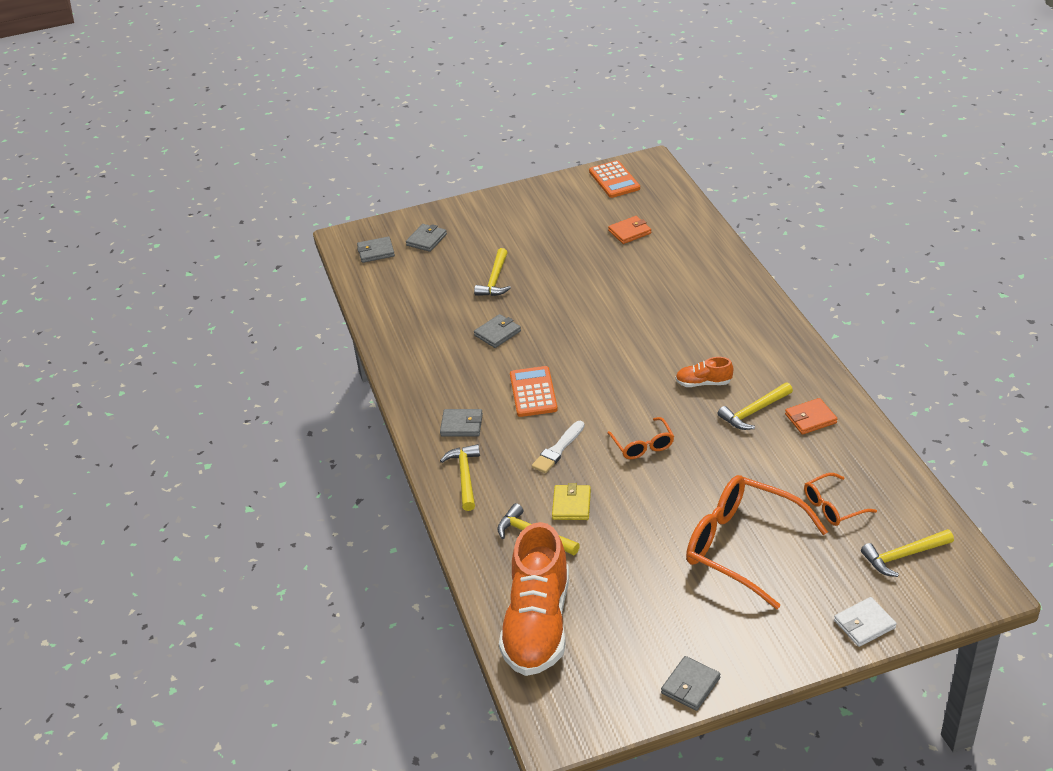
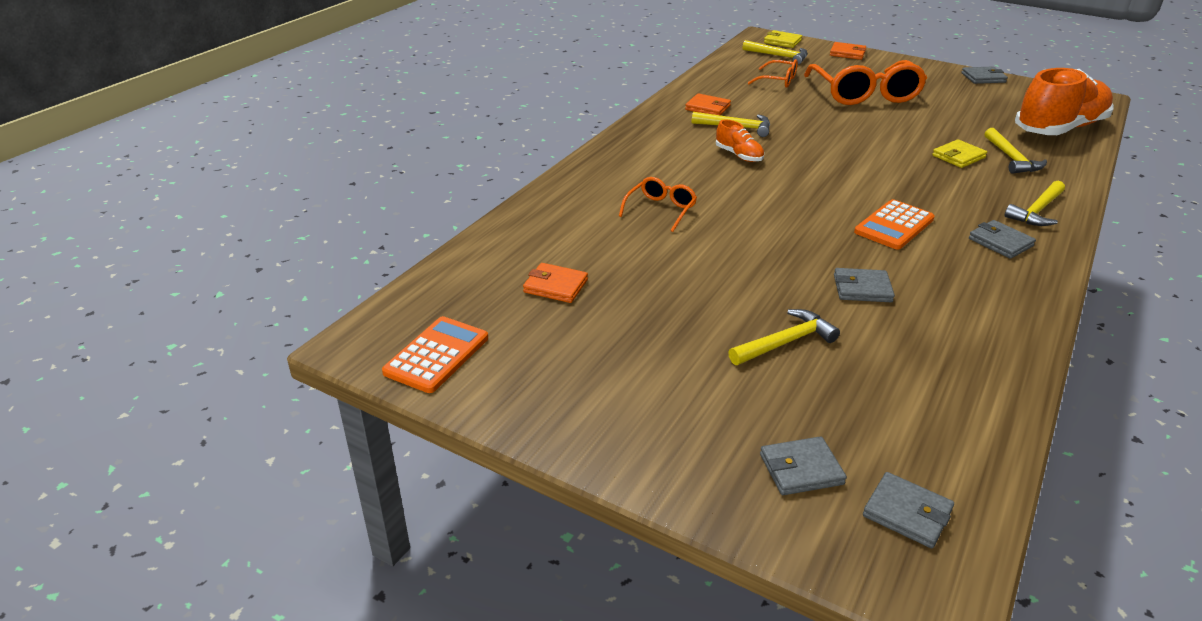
camera: 135 degrees left, 5 degrees down
white brush [532,421,585,473] -> none
orange glasses [607,417,674,459] -> orange glasses moved to [619,177,697,232]
white wallet [834,597,897,647] -> orange wallet [830,42,866,60]
none -> yellow wallet [764,30,802,48]

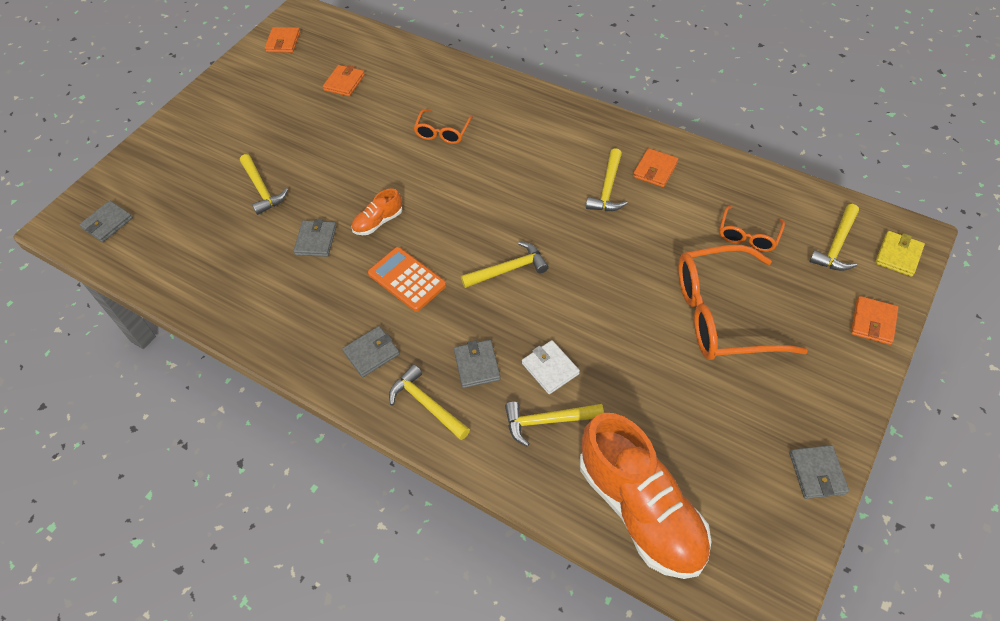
camera: 95 degrees right, 20 degrees up
orange calculator [382,316,488,393] -> orange wallet [265,27,300,53]
orange glasses [619,177,697,232] -> orange glasses turned 75 degrees clockwise [414,109,473,144]
orange shoe [716,120,764,162] -> orange shoe moved to [351,189,402,235]
grey wallet [760,436,847,495] -> grey wallet moved to [454,340,501,388]
yellow wallet [932,139,987,168] -> white wallet [522,340,580,394]
none -> yellow hammer [461,242,549,288]

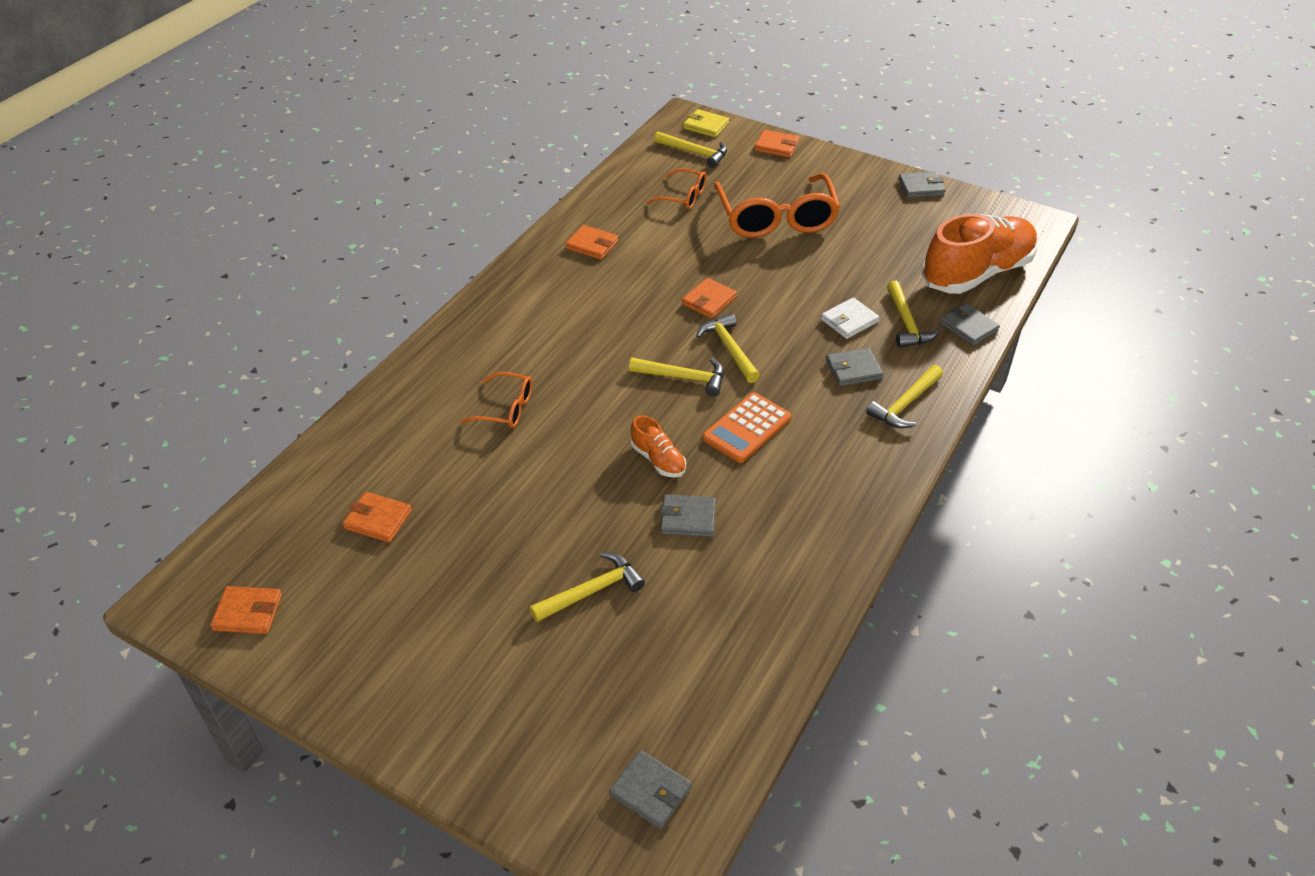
camera: 95 degrees left, 10 degrees down
grey wallet [342,326,400,377] -> grey wallet moved to [940,303,1000,346]
yellow hammer [586,148,628,211] -> yellow hammer moved to [629,358,724,397]
none -> orange wallet [682,278,737,319]

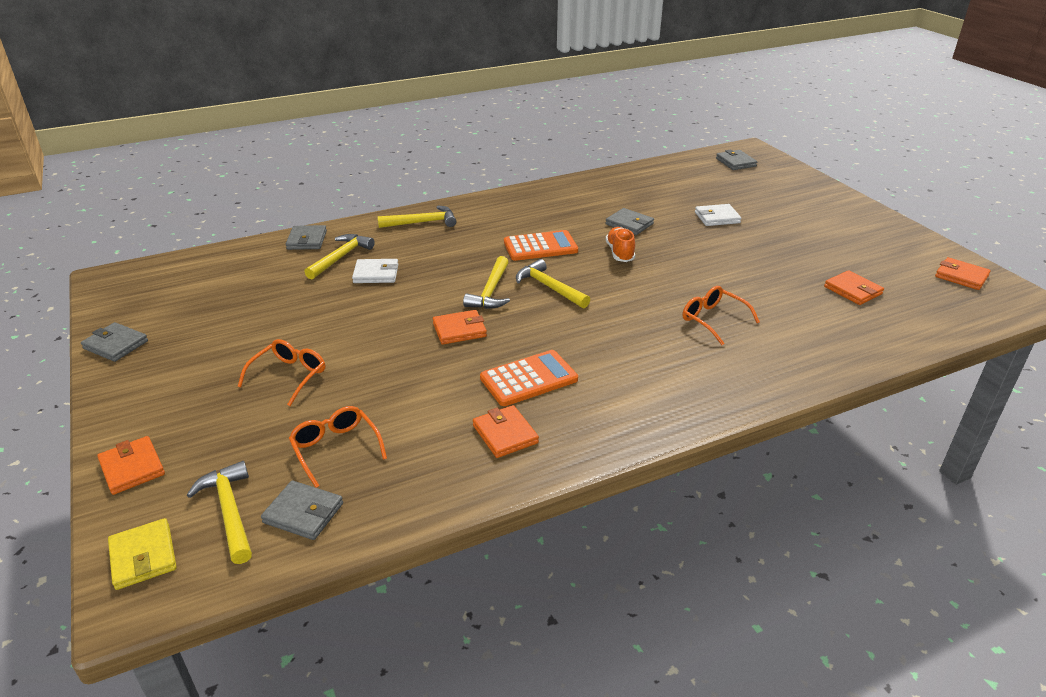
camera: 145 degrees left, 10 degrees down
yellow hammer [530,552,645,622] -> white wallet [695,204,741,226]
orange glasses [714,173,840,238] -> orange glasses [237,339,325,406], size x0.50
grey wallet [826,348,883,386] -> grey wallet moved to [261,480,343,540]
orange shoe [922,214,1037,294] -> none
none -> orange calculator [480,350,578,406]

